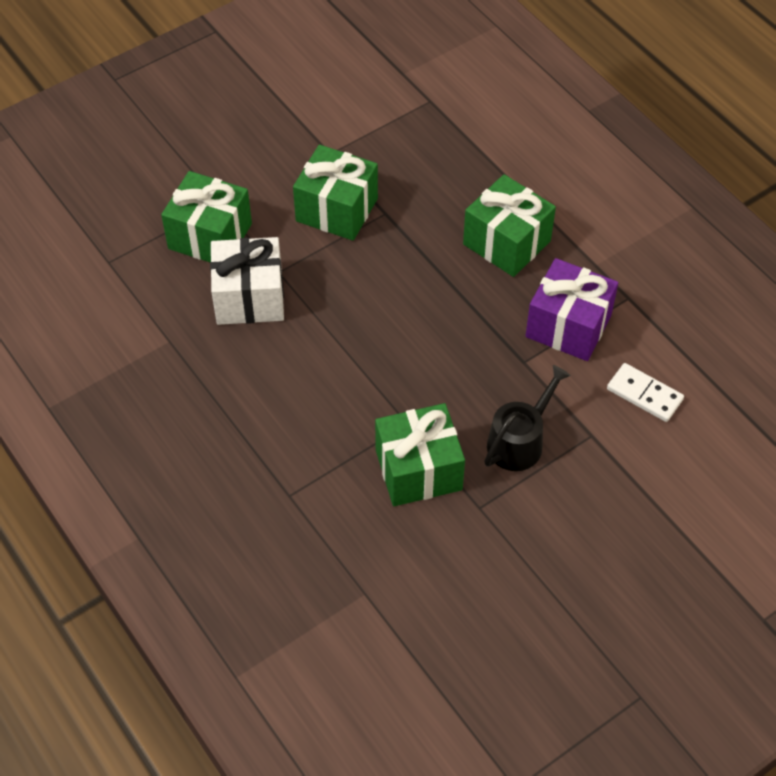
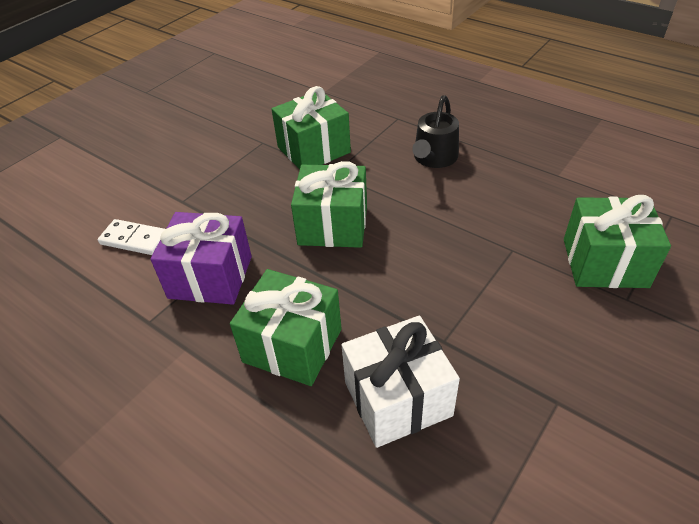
camera: 165 degrees right, 10 degrees down
white gift [210,237,284,325] -> white gift moved to [342,316,460,448]
green gift [293,145,378,241] -> green gift moved to [291,161,367,248]
black watering can [484,365,571,471] -> black watering can moved to [412,95,459,168]

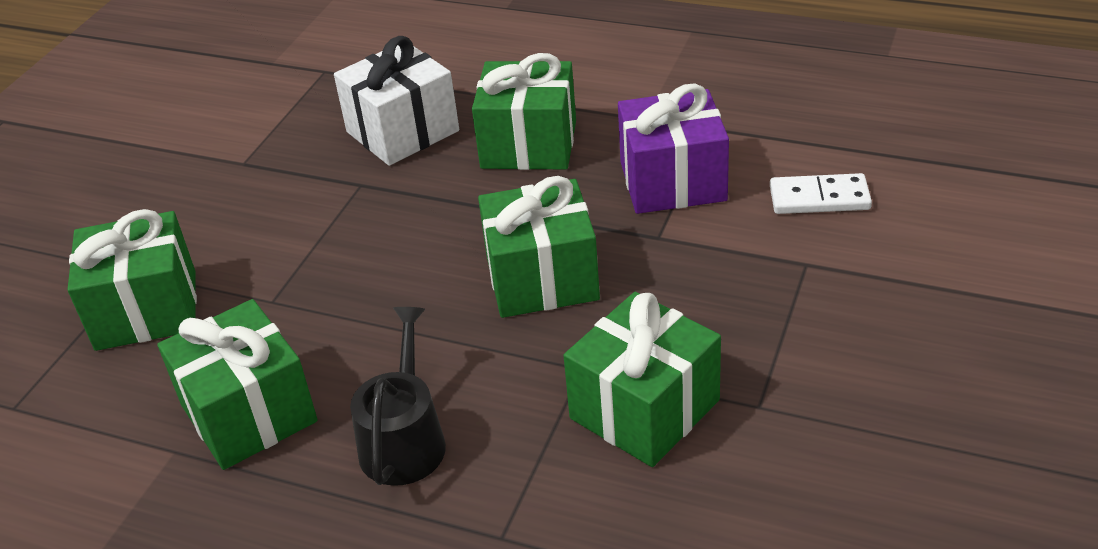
camera: 165 degrees right, 5 degrees down
none -> green gift [157,299,318,470]

